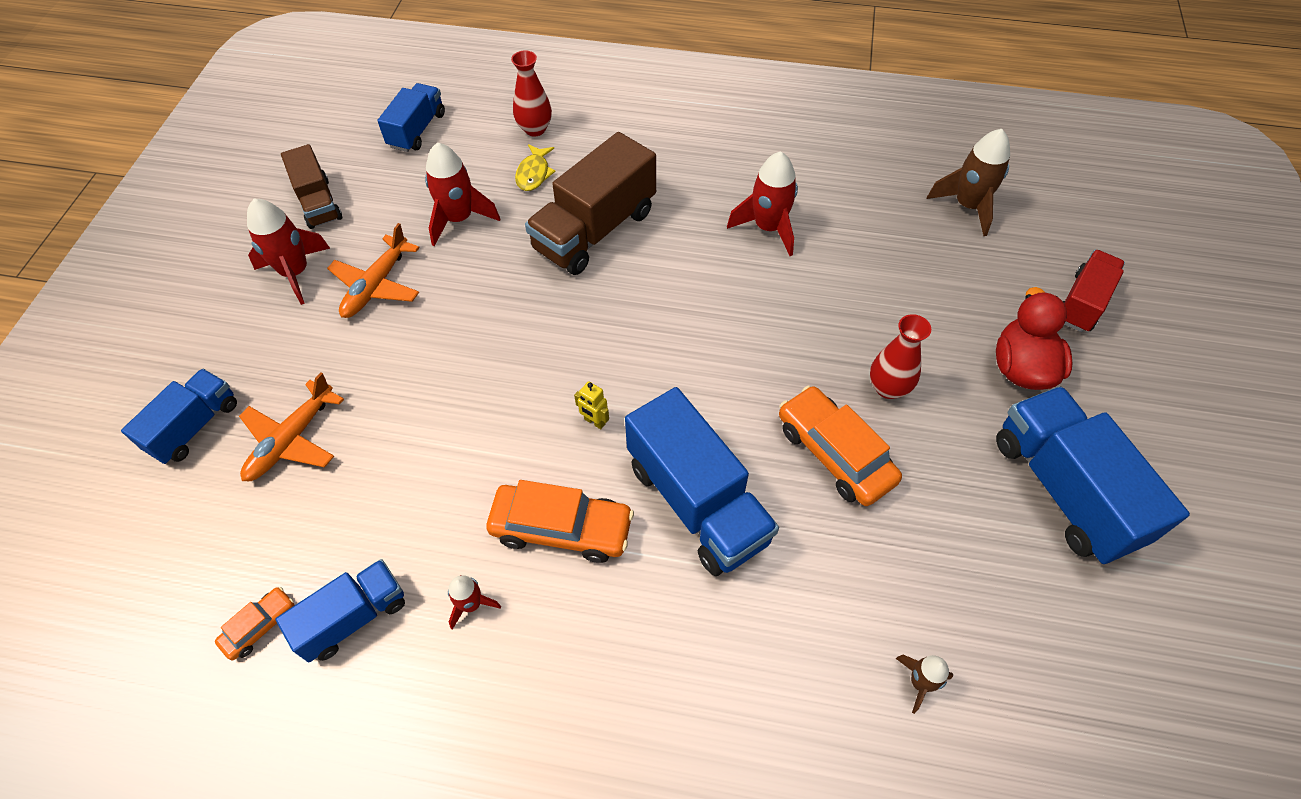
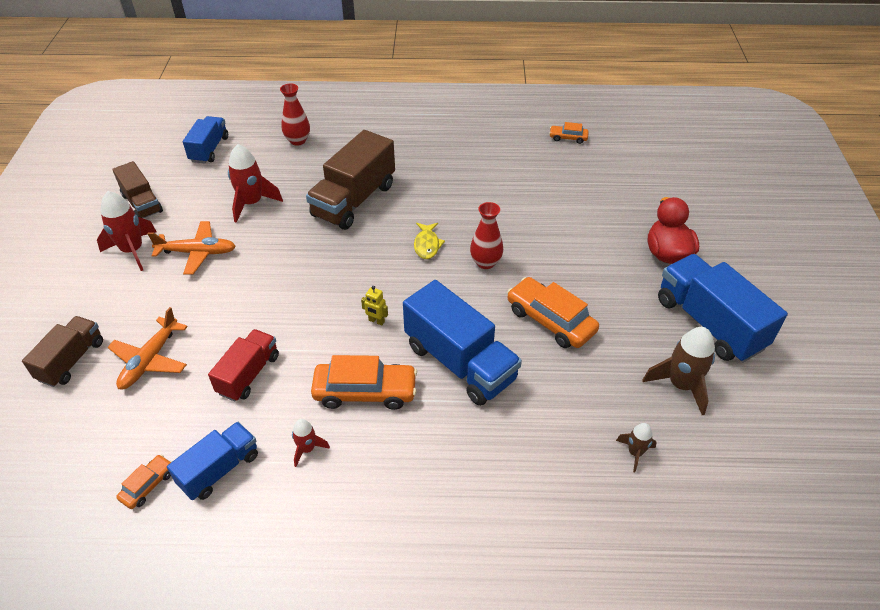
camera: 10 degrees left, 10 degrees down
blue truck [121,369,237,464] -> brown truck [22,316,103,387]
orange plane [327,223,420,318] -> orange plane turned 105 degrees counterclockwise [148,221,236,275]
yellow fish [515,144,556,191] -> yellow fish moved to [414,223,445,259]
red rocket [727,151,798,256] -> none
red vase [870,314,931,399] -> red vase moved to [470,202,503,269]
brown rocket [927,129,1010,236] -> brown rocket moved to [643,327,715,415]
red truck [1063,250,1125,332] -> red truck moved to [208,329,279,401]
none -> orange car [549,122,589,144]

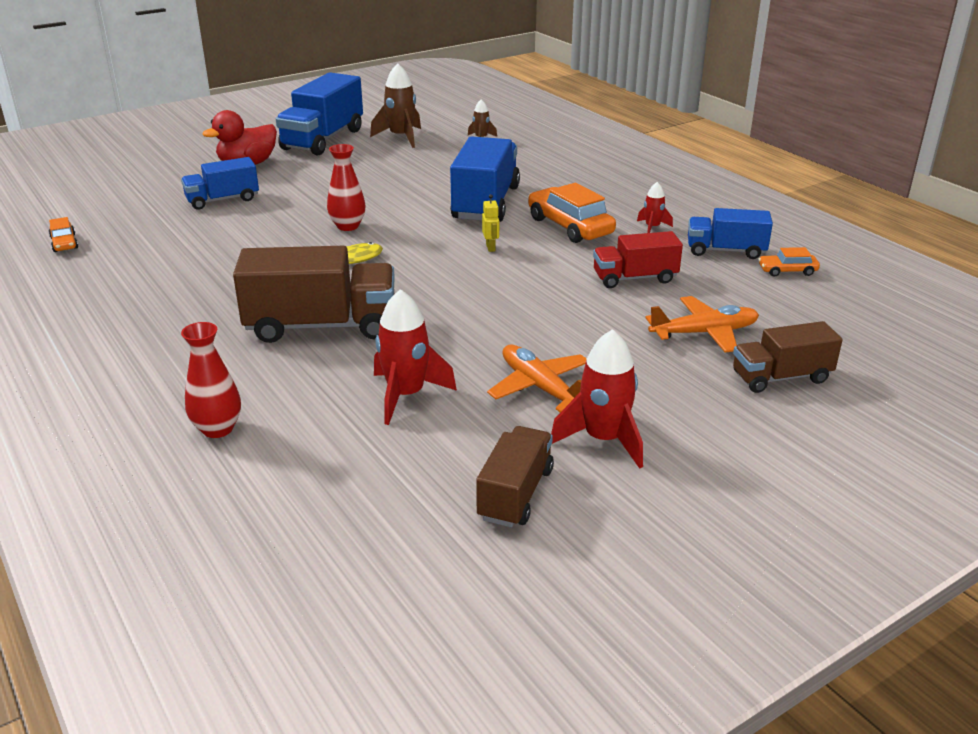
camera: 125 degrees left, 15 degrees down
blue truck [183,116,228,164] -> blue truck moved to [181,157,259,210]
orange car [507,277,599,348] -> none

